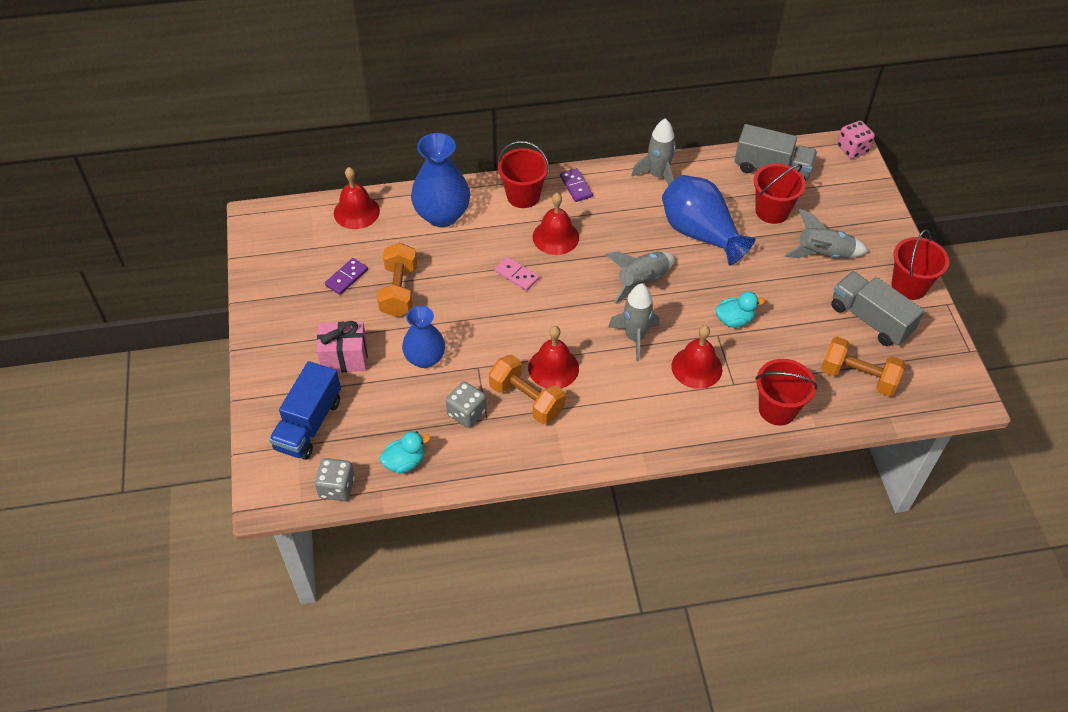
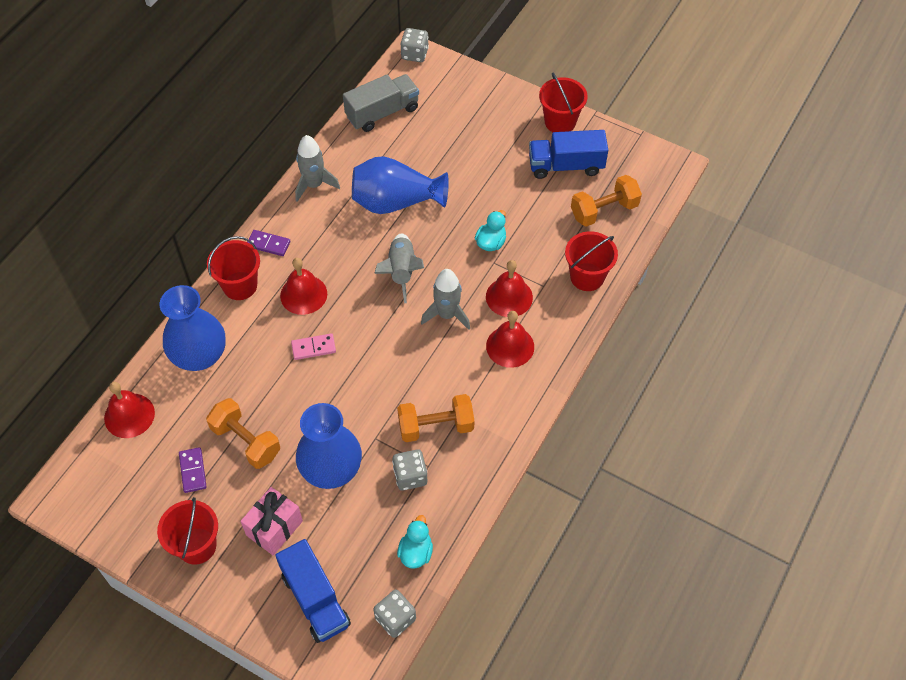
camera: 50 degrees left, 5 degrees up
blue vase [402,306,445,368] -> blue vase [296,403,362,489], size x1.50
red bell [528,326,579,388] -> red bell moved to [486,311,534,368]
red bucket [753,163,806,224] -> red bucket moved to [157,497,218,565]
grey rocket [784,209,869,259] -> none
grey truck [831,271,924,346] -> blue truck [529,130,608,179]
pink dice [837,121,875,159] -> grey dice [401,28,429,62]

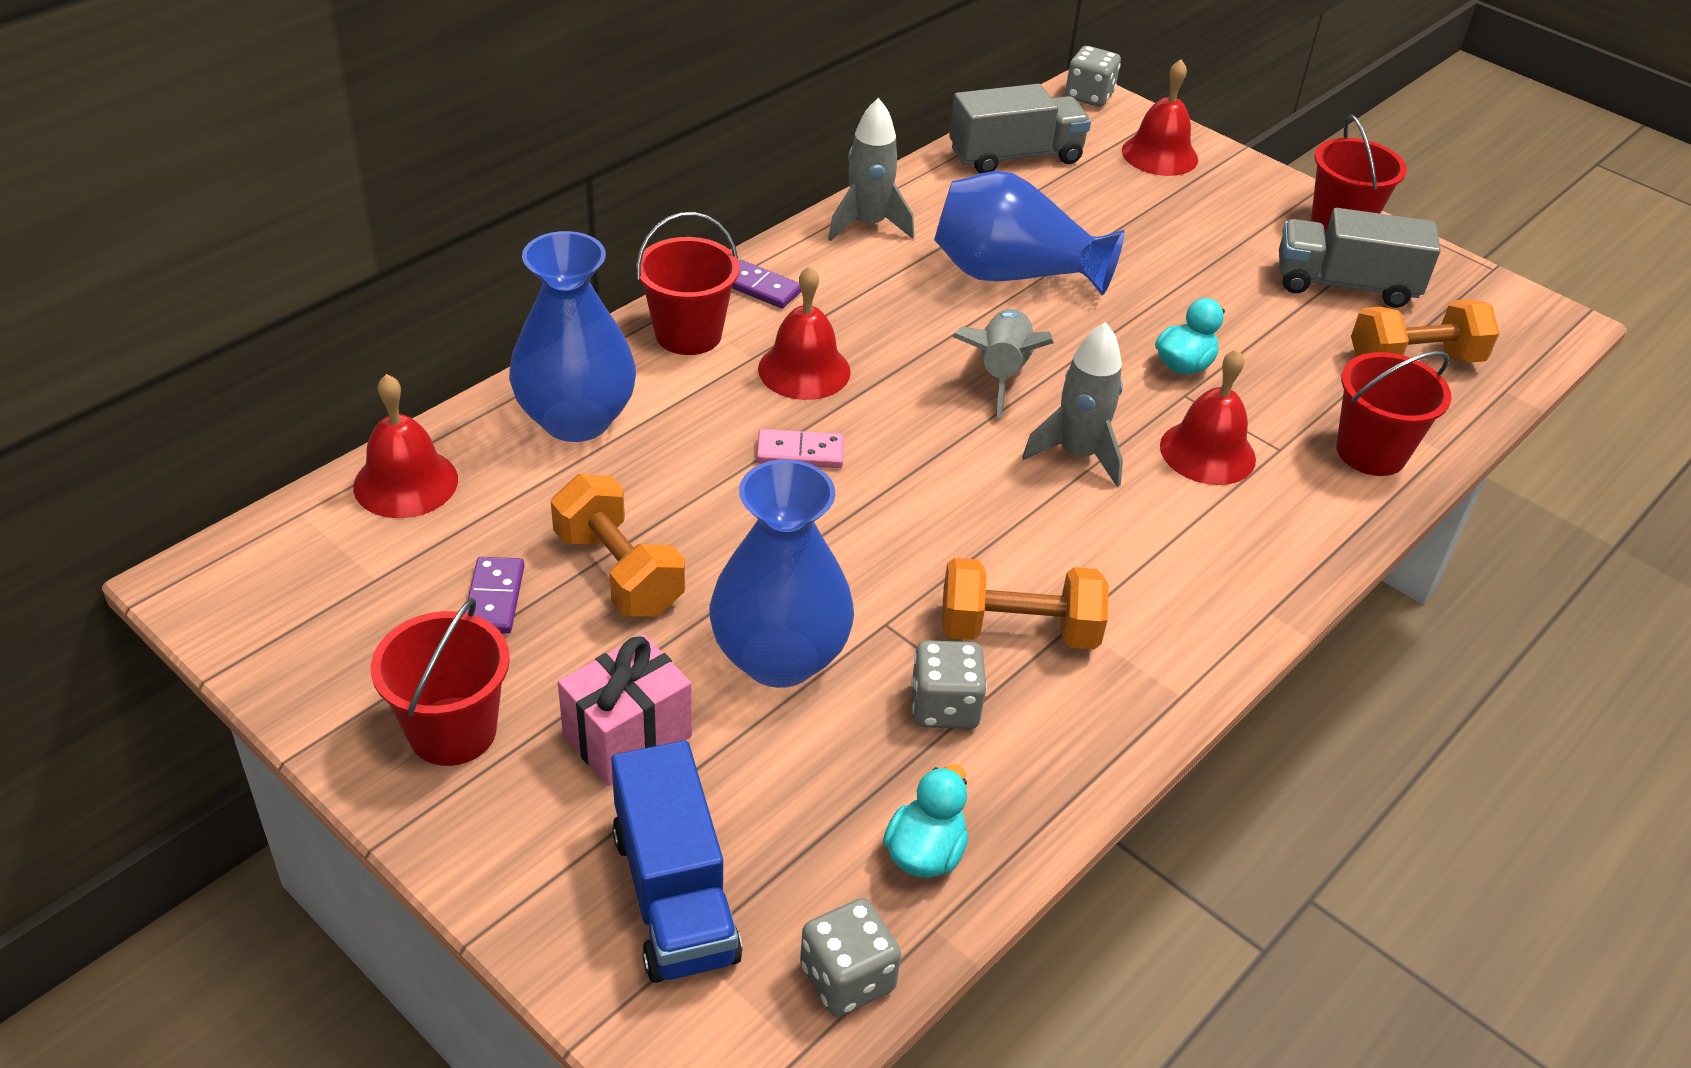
camera: 10 degrees right, 15 degrees down
red bell [486,311,534,368] -> red bell moved to [1122,59,1198,176]
blue truck [529,130,608,179] -> grey truck [1279,208,1441,308]

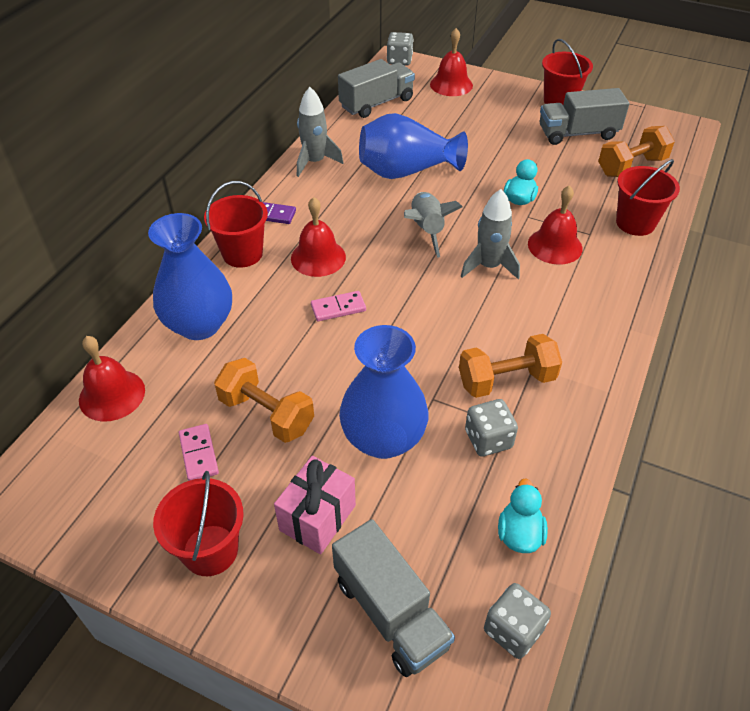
camera: 15 degrees left, 5 degrees up
purple domino [465,557,525,634] -> pink domino [179,424,219,481]
blue truck [611,740,742,983] -> grey truck [332,519,455,677]

